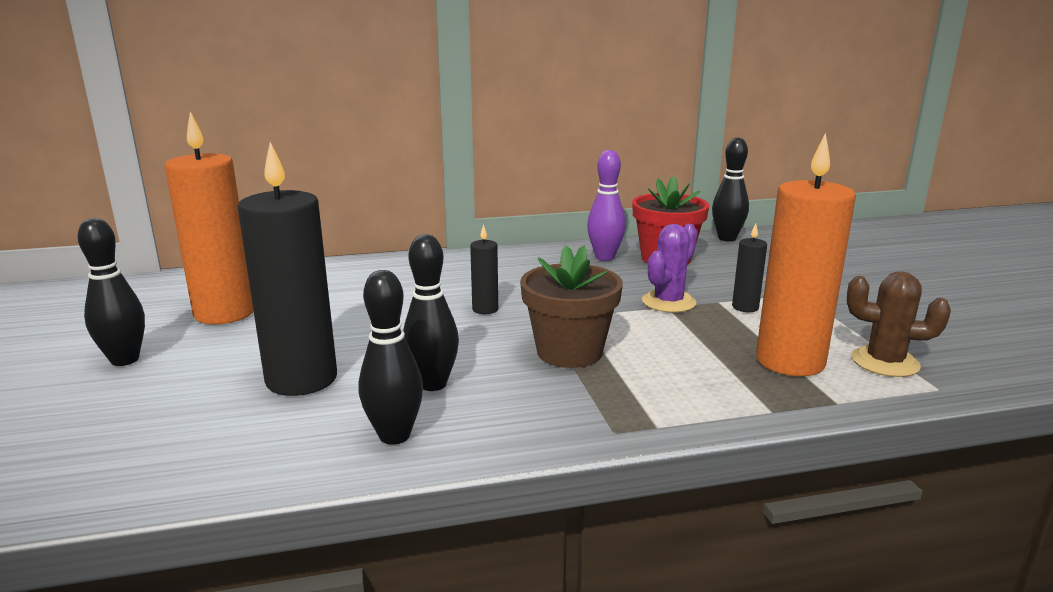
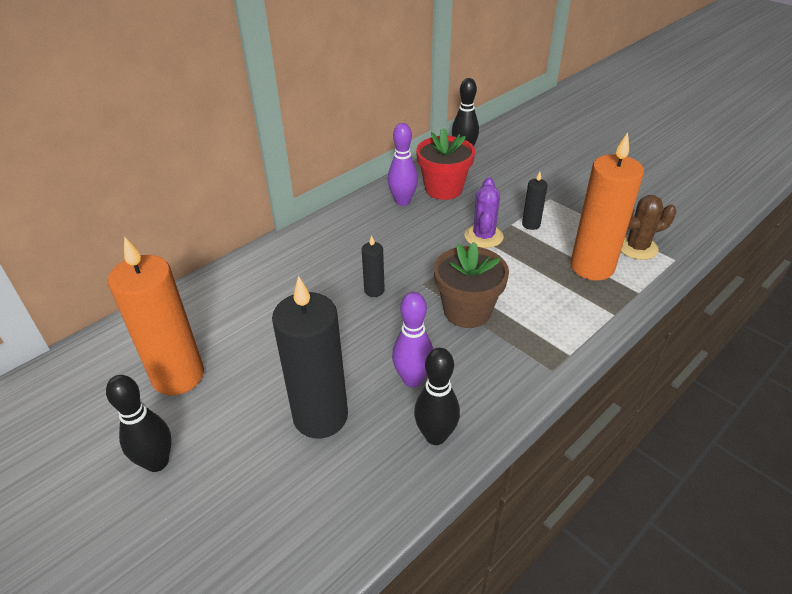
camera: 30 degrees left, 20 degrees up
black bowling pin [403,234,459,391] -> purple bowling pin [392,292,433,387]

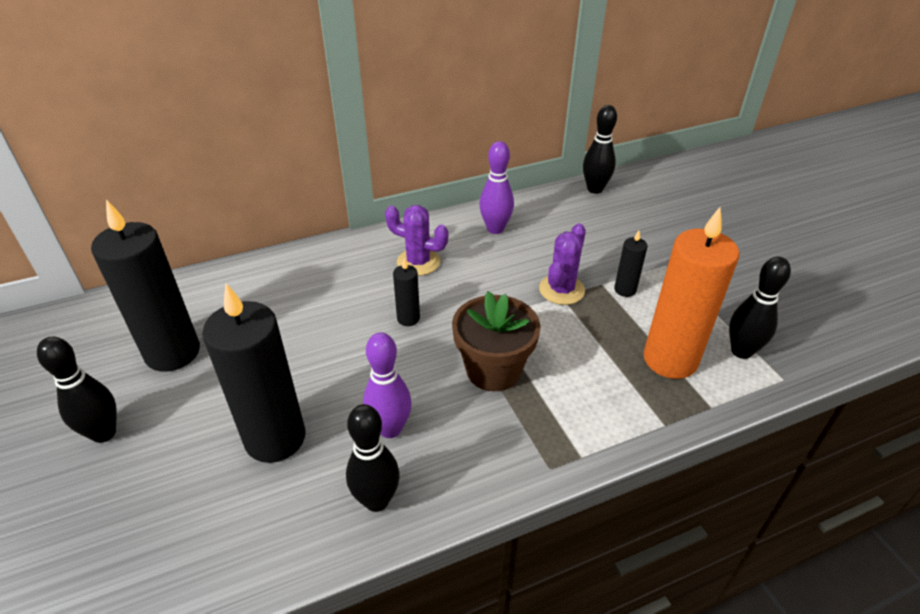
camera: 20 degrees right, 0 degrees up
orange candle [108,236,204,395] -> black candle [91,199,200,372]
red flower pot [416,128,475,200] -> none
brown cactus [621,195,676,260] -> black bowling pin [729,257,791,359]
none -> purple cactus [385,205,448,276]

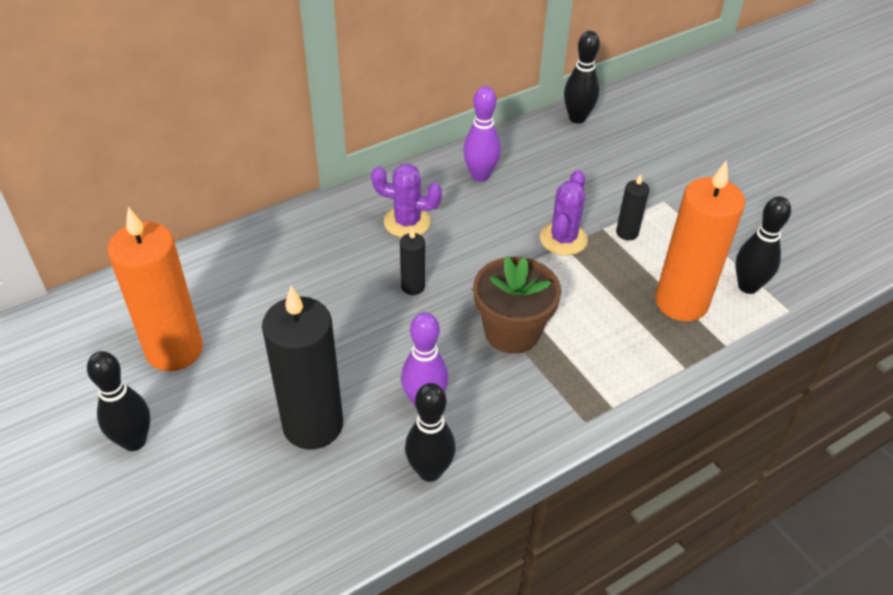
camera: 10 degrees left, 5 degrees up
black candle [91,199,200,372] -> orange candle [107,207,203,371]

